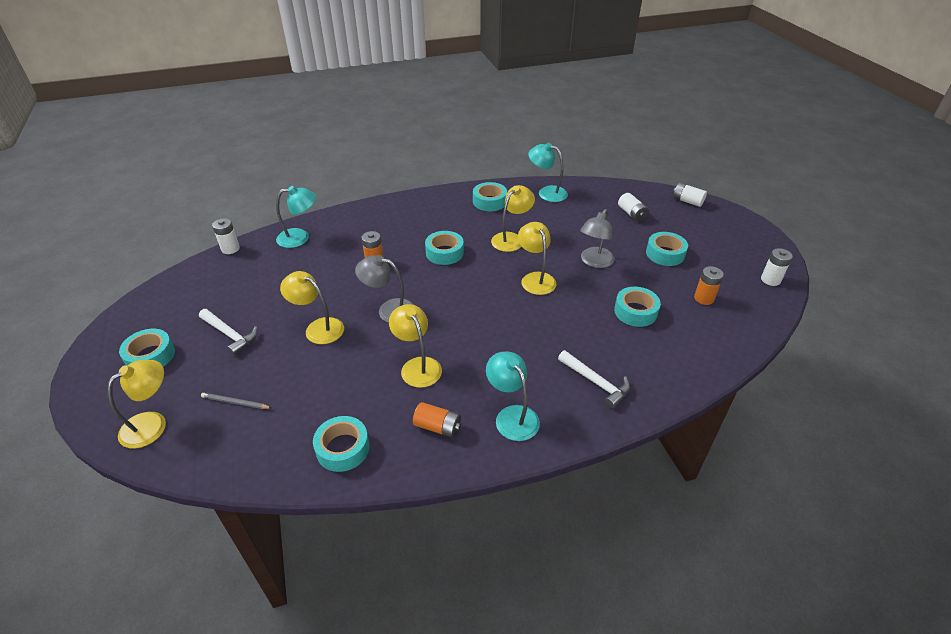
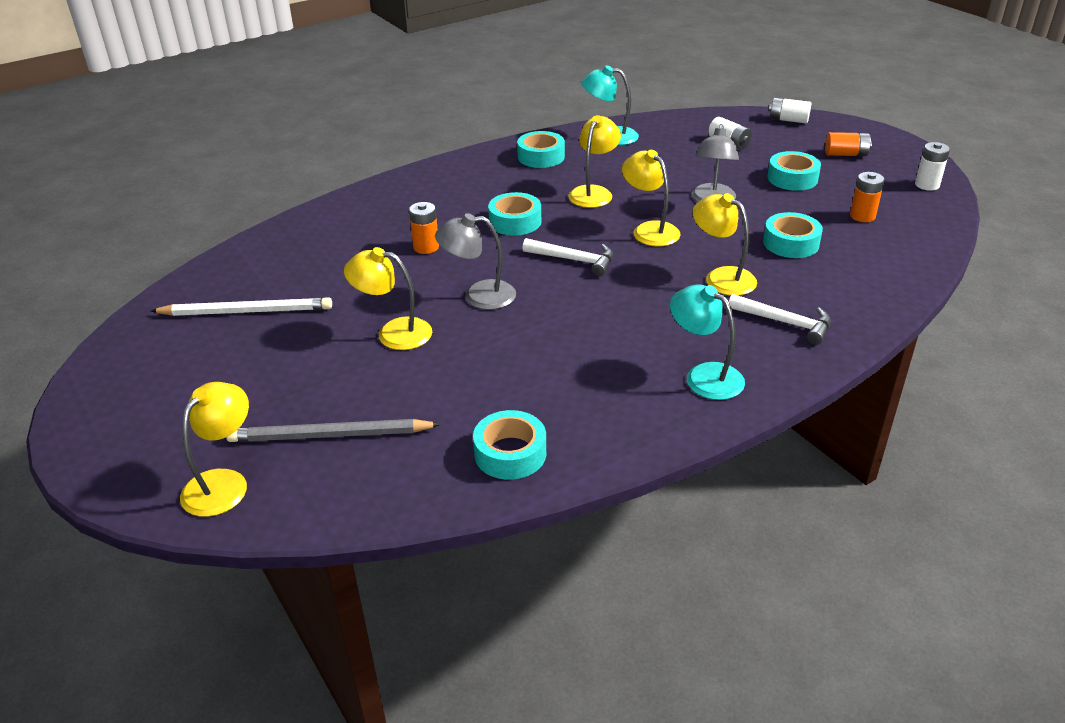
camera: 15 degrees left, 5 degrees down
turquoise tape [119,329,175,367] -> none
white hammer [199,309,258,356] -> white hammer moved to [522,238,613,277]
grey pencil [201,393,271,409] -> grey pencil [226,419,441,442], size x1.93
white battery [212,218,240,254] -> none
turquoise lamp [276,186,316,248] -> none
yellow lamp [389,304,442,388] -> yellow lamp moved to [693,193,757,296]
orange battery [413,402,461,438] -> orange battery moved to [825,132,872,156]
none -> white pencil [151,297,332,316]

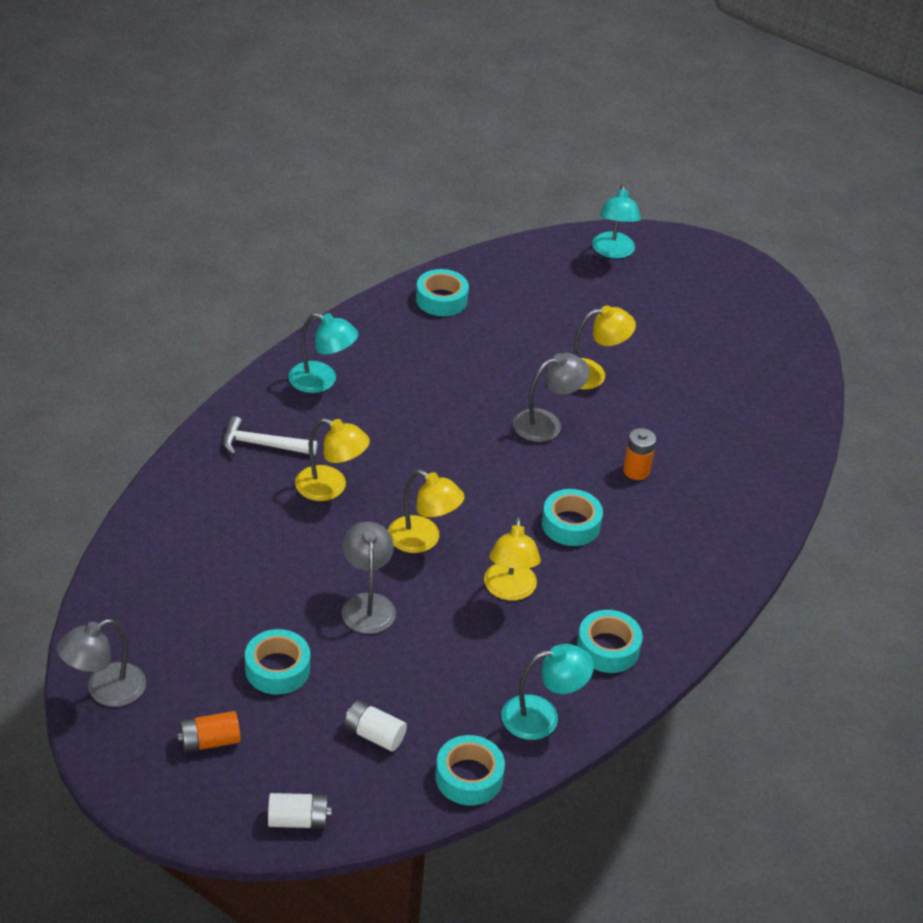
camera: 155 degrees right, 5 degrees up
white pencil [151,297,332,316] -> none
yellow lamp [180,382,249,517] -> turquoise lamp [592,184,641,259]
grey pencil [226,419,441,442] -> none
white hammer [522,238,613,277] -> none
turquoise tape [763,212,823,258] -> turquoise tape moved to [435,735,505,805]
orange battery [850,172,885,222] -> none
white battery [915,142,950,191] -> grey lamp [56,619,146,707]

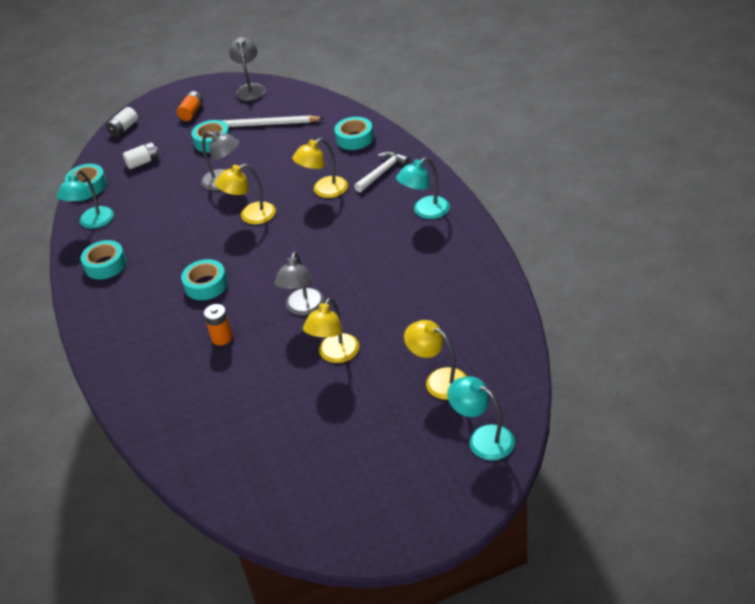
camera: 130 degrees right, 0 degrees up
turquoise tape [416,269,469,316] -> turquoise tape moved to [334,117,373,150]
yellow lamp [484,517,541,601] -> yellow lamp moved to [404,320,467,400]
none -> white pencil [221,115,324,127]

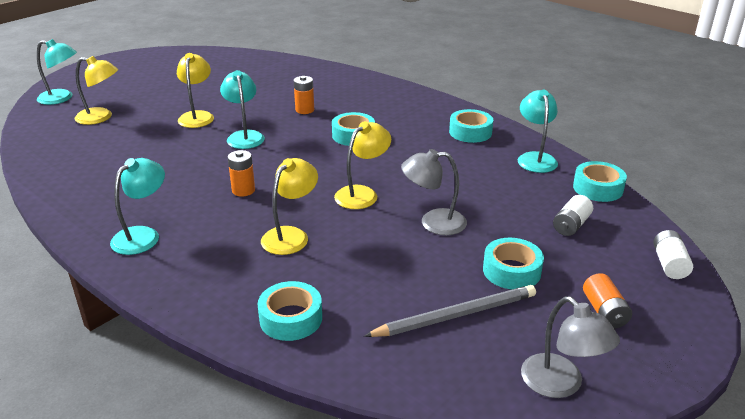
camera: 150 degrees right, 10 degrees down
white pencil [221,115,324,127] -> grey pencil [364,285,536,337]
grey lamp [274,252,324,315] -> turquoise lamp [220,70,265,149]
white hammer [354,151,410,192] -> none
none -> orange battery [228,150,255,196]

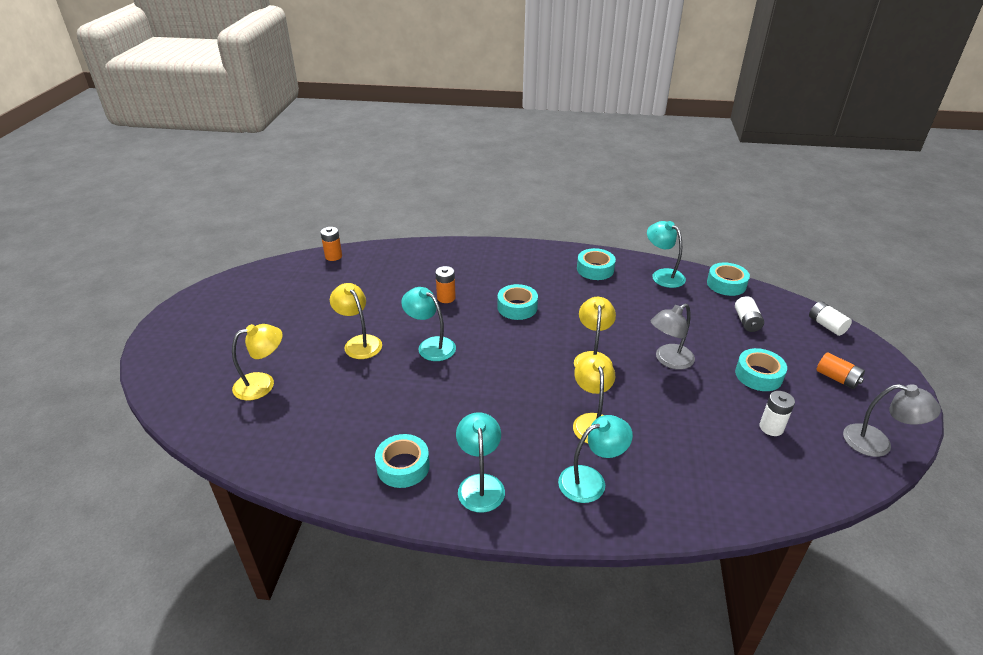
camera: 35 degrees left, 5 degrees up
turquoise lamp [37,39,77,105] -> turquoise lamp moved to [558,415,633,503]
orange battery [228,150,255,196] -> orange battery moved to [320,227,342,261]
turquoise tape [257,281,322,341] -> turquoise tape moved to [375,434,430,488]
grey pencil [364,285,536,337] -> white battery [759,391,795,436]

